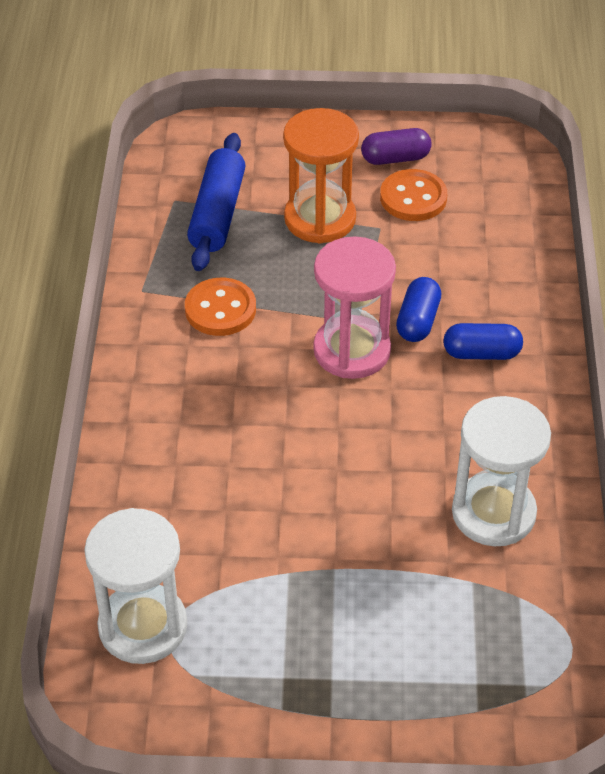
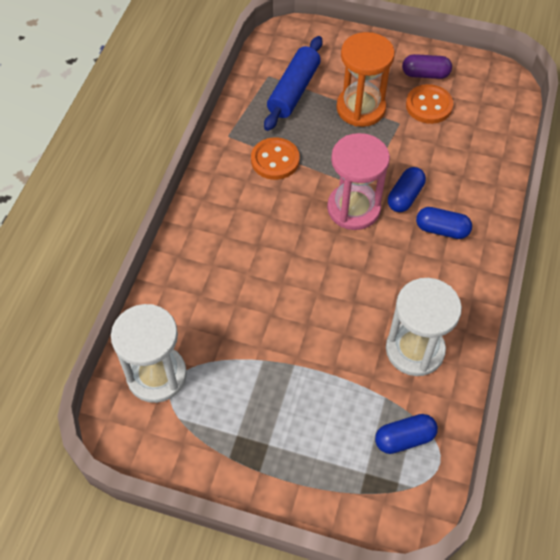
camera: 15 degrees right, 10 degrees up
none -> blue capsule [375,414,438,454]

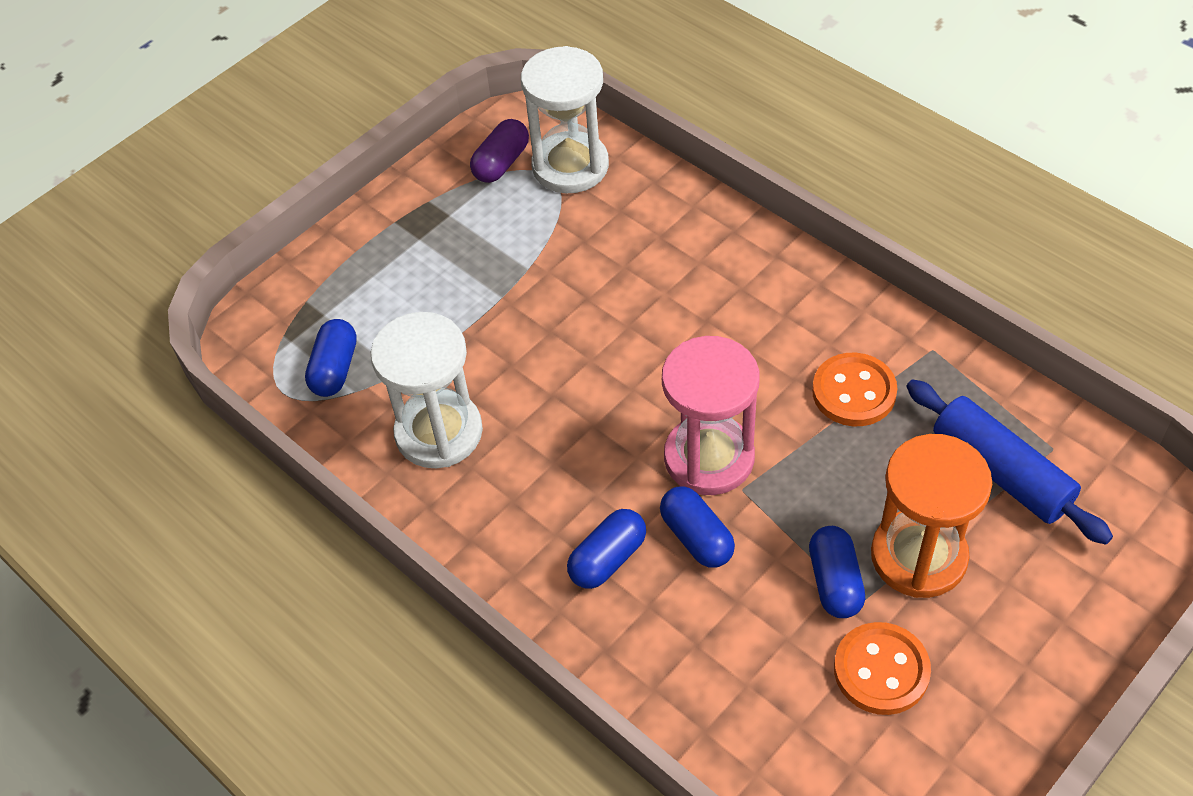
camera: 120 degrees right, 5 degrees down
purple capsule [402,54,452,79] -> purple capsule moved to [470,119,529,183]
none -> blue capsule [809,526,865,618]

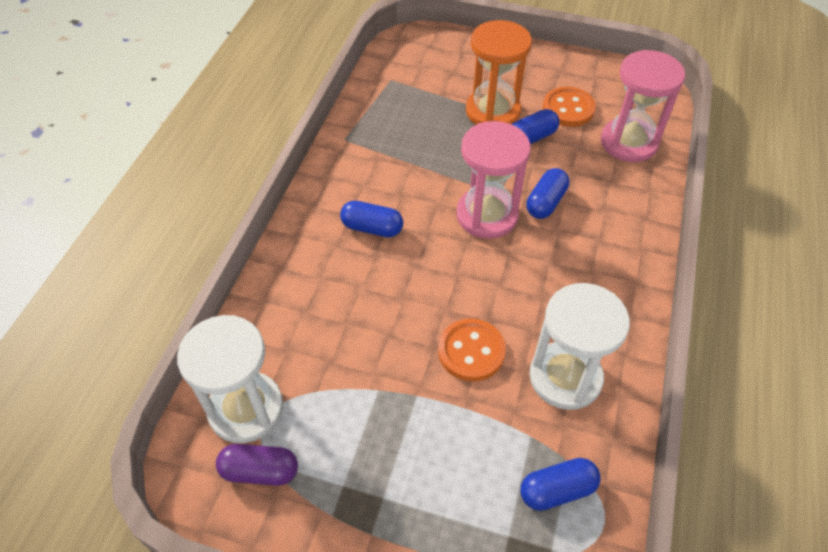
camera: 120 degrees left, 0 degrees up
blue capsule [567,509,646,589] -> blue capsule moved to [340,201,403,237]
orange button [812,353,898,426] -> orange button moved to [438,319,506,381]
blue rolling pin [906,379,1113,545] -> none
none -> pink hourglass [601,50,685,162]

